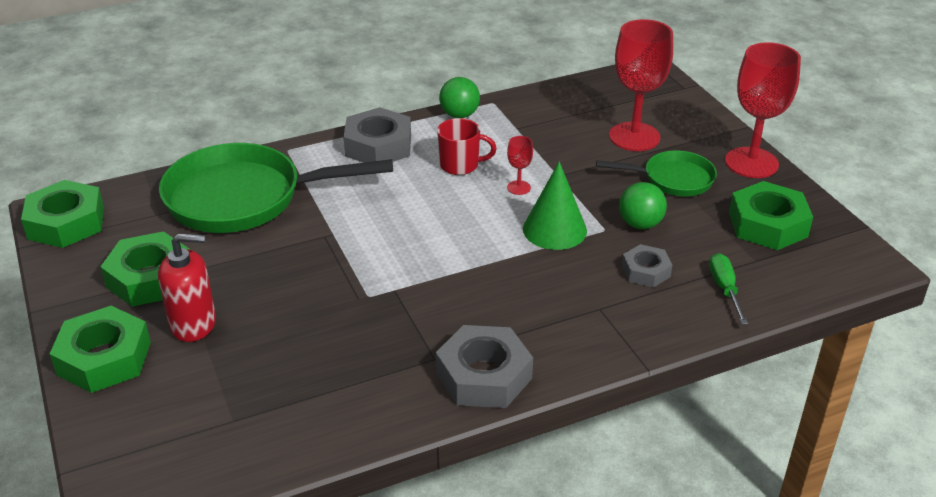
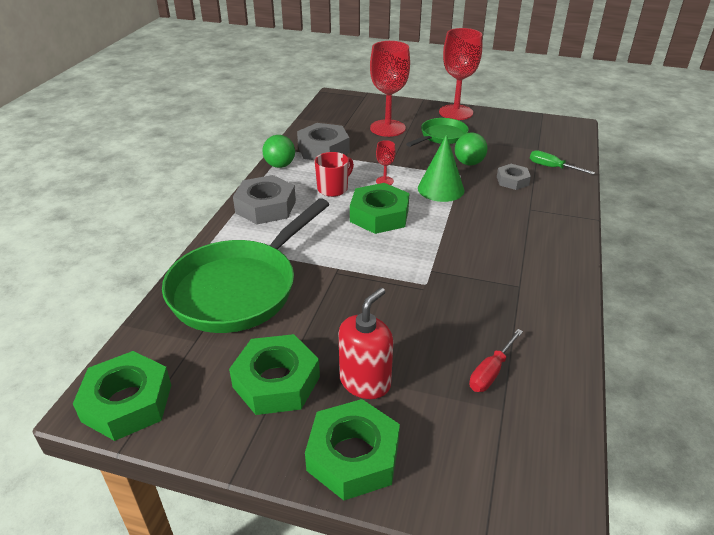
camera: 50 degrees left, 0 degrees up
grey nut [436,325,533,408] -> grey nut moved to [297,123,350,160]
green nut [729,181,813,250] -> green nut moved to [350,183,410,234]
none -> red screwdriver [469,329,523,392]

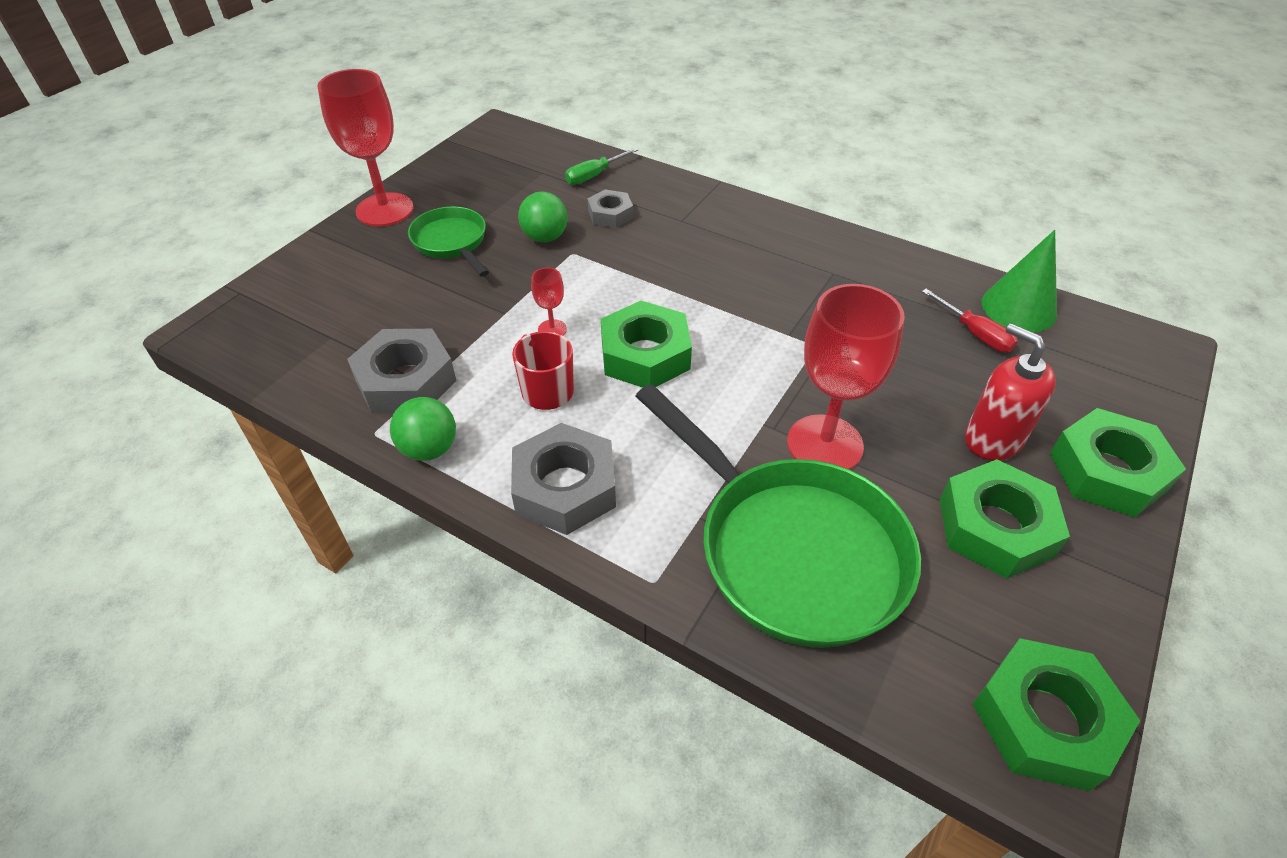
camera: 75 degrees left, 10 degrees up
red goblet [370,41,410,137] -> red goblet moved to [787,284,905,470]
green cone [418,135,464,202] -> green cone moved to [982,230,1057,332]

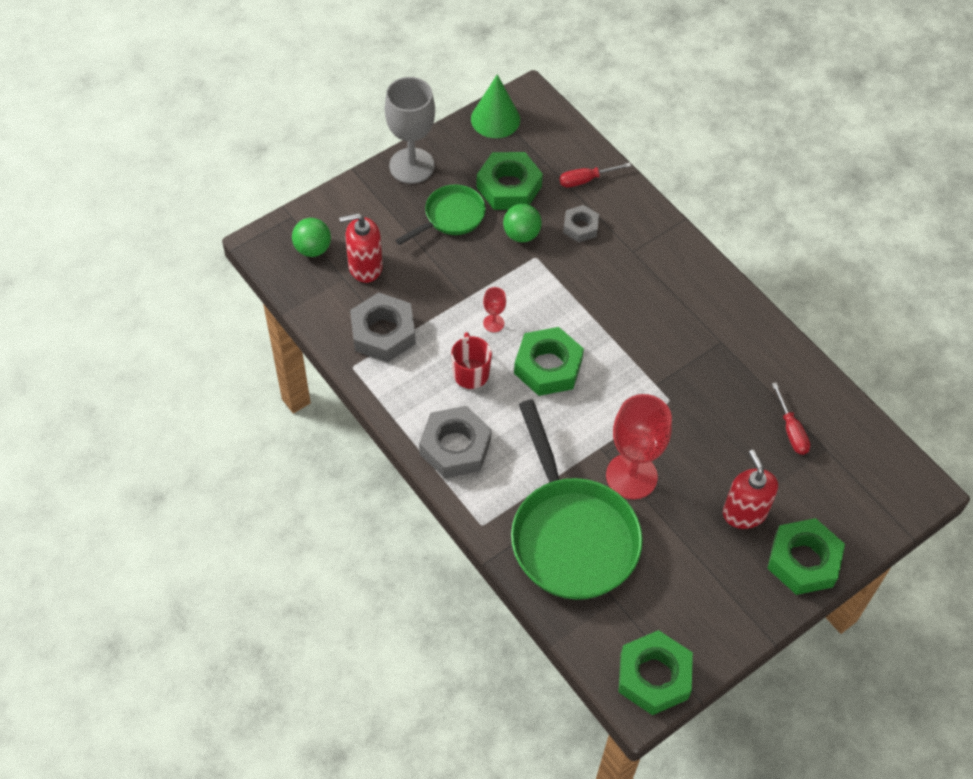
camera: 20 degrees right, 10 degrees up
red goblet [317,69,414,227] -> grey goblet [385,77,435,184]
green ball [390,397,456,461] -> green ball moved to [292,218,331,257]
green pan [408,207,489,277] -> green pan turned 60 degrees clockwise [396,185,486,245]
green screwdriver [565,148,638,185] -> red screwdriver [560,162,631,187]
green nut [940,459,1070,579] -> green nut moved to [476,152,543,210]
green cone [982,230,1057,332] -> green cone moved to [471,74,520,138]
none -> red soap dispenser [339,213,383,283]

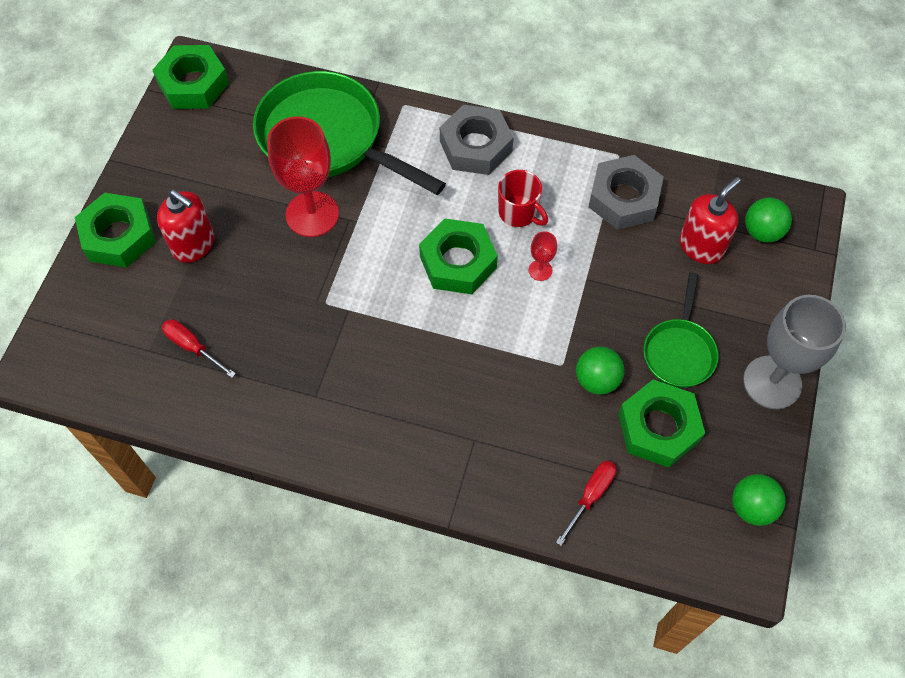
camera: 145 degrees right, 5 degrees up
green cone [471,74,520,138] -> green ball [732,474,786,526]
grey nut [563,205,599,242] -> none

